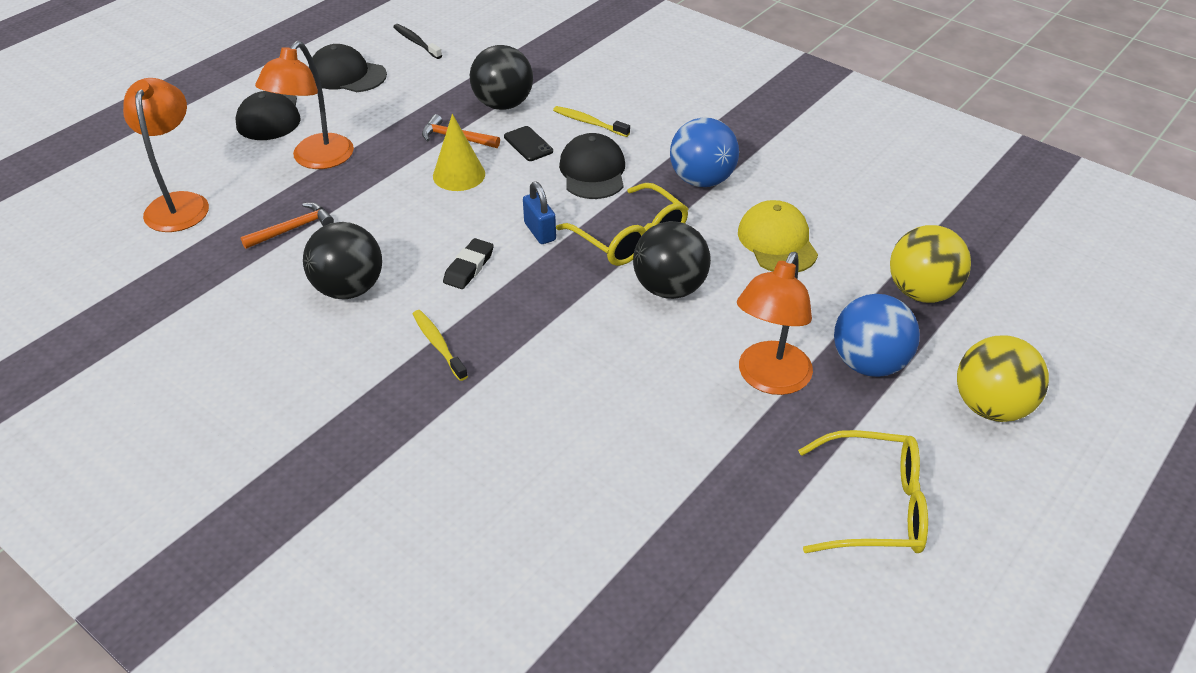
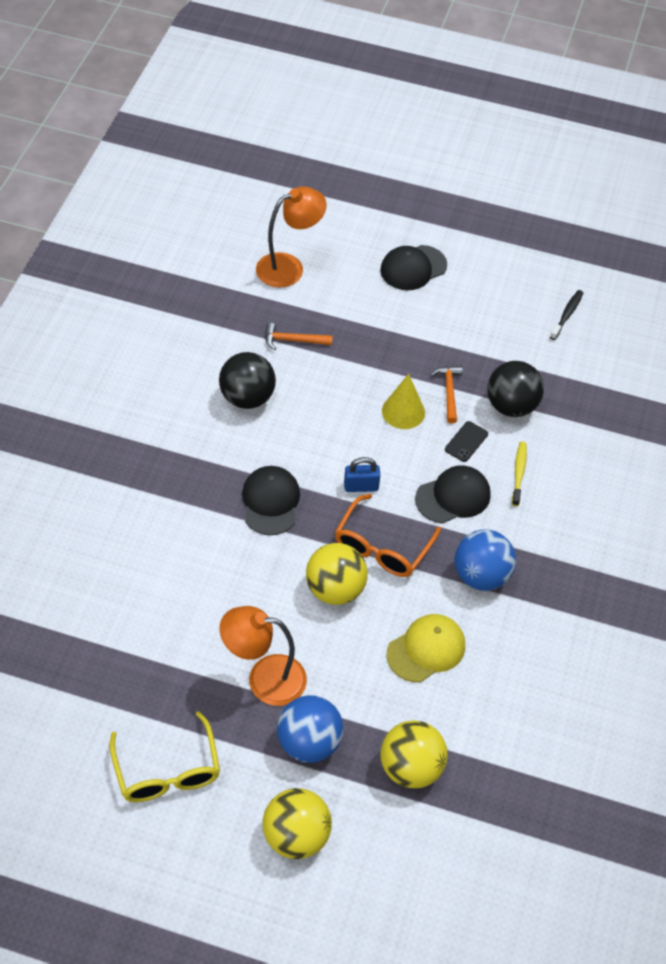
camera: 65 degrees right, 10 degrees up
orange hammer [240,203,334,249] -> orange hammer turned 150 degrees clockwise [265,322,333,350]
orange lamp [255,41,354,169] -> none
black cap [309,44,387,92] -> black cap moved to [242,466,300,535]
yellow toothbrush [413,310,468,381] -> none
black eraser [443,238,494,289] -> none
blue padlock [523,182,556,244] -> blue padlock turned 45 degrees clockwise [344,457,380,492]
yellow glasses [556,183,688,266] -> orange glasses [335,494,441,577]
black ball [633,221,711,299] -> yellow ball [306,543,368,605]

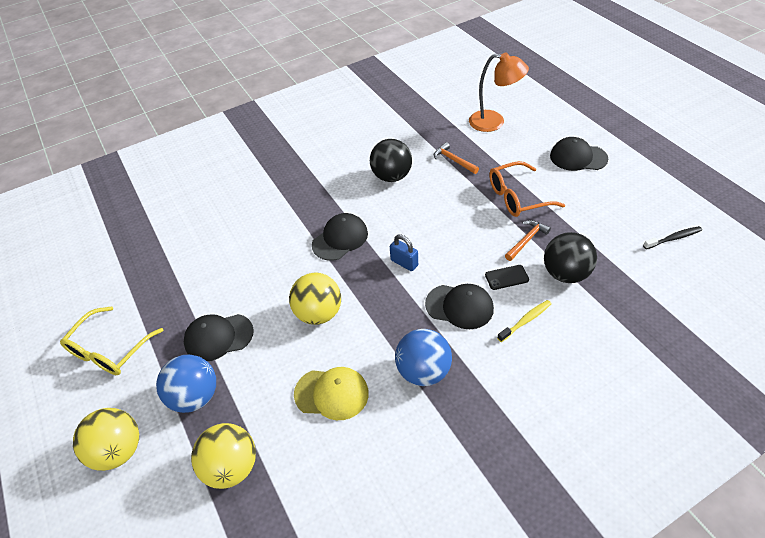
camera: 50 degrees right, 5 degrees down
orange lamp [220,606,307,706] -> black cap [184,314,254,361]
orange glasses [335,494,441,577] -> orange glasses moved to [489,161,565,217]
yellow cone [382,374,425,429] -> none

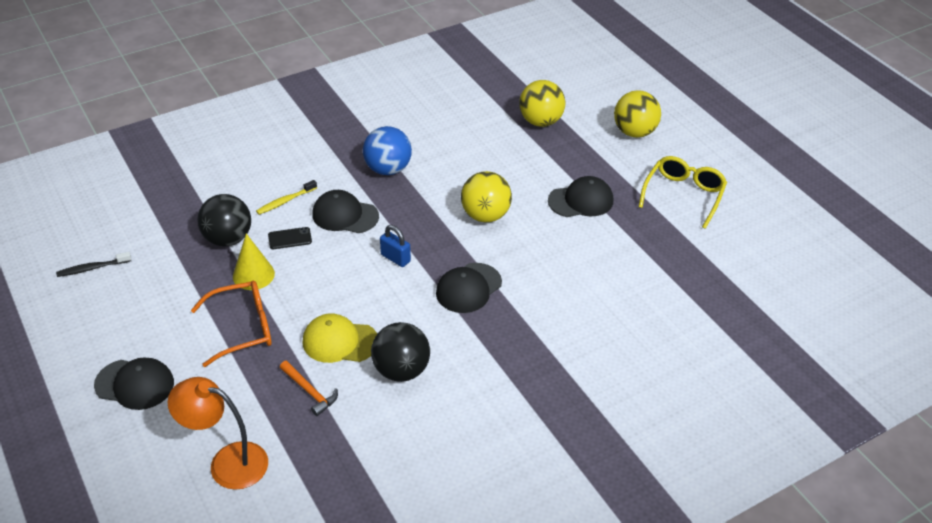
camera: 175 degrees right, 5 degrees down
blue ball [156,355,216,413] -> none
yellow cap [294,367,369,420] -> yellow cap moved to [302,314,377,363]
orange hammer [505,220,551,261] -> yellow cone [233,233,275,290]

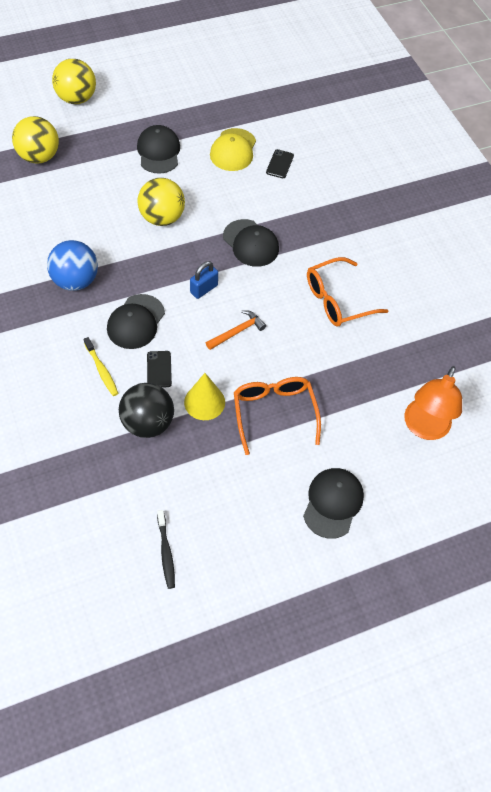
camera: 85 degrees left, 15 degrees up
orange hammer [280,361,338,416] -> orange hammer moved to [206,310,266,350]
yellow cap [302,314,377,363] -> yellow cap moved to [210,128,256,171]
black ball [371,322,430,382] -> orange glasses [307,257,389,327]
yellow glasses [639,156,727,229] -> none
none -> black phone [266,149,294,178]

